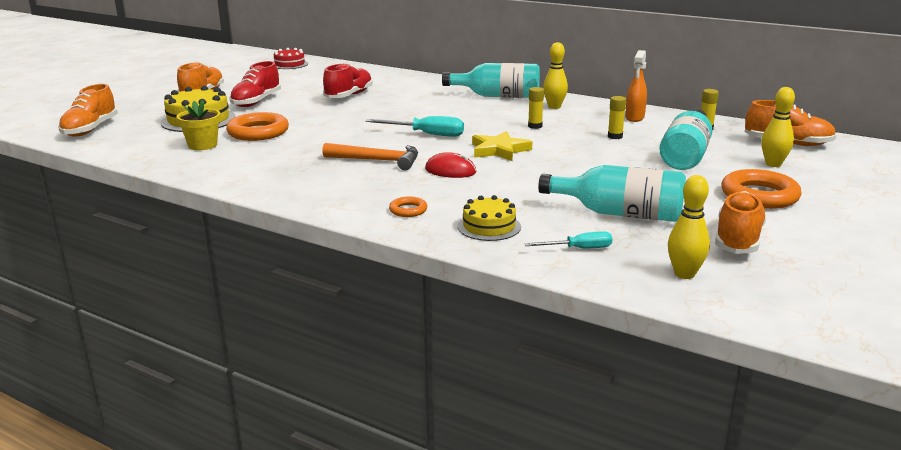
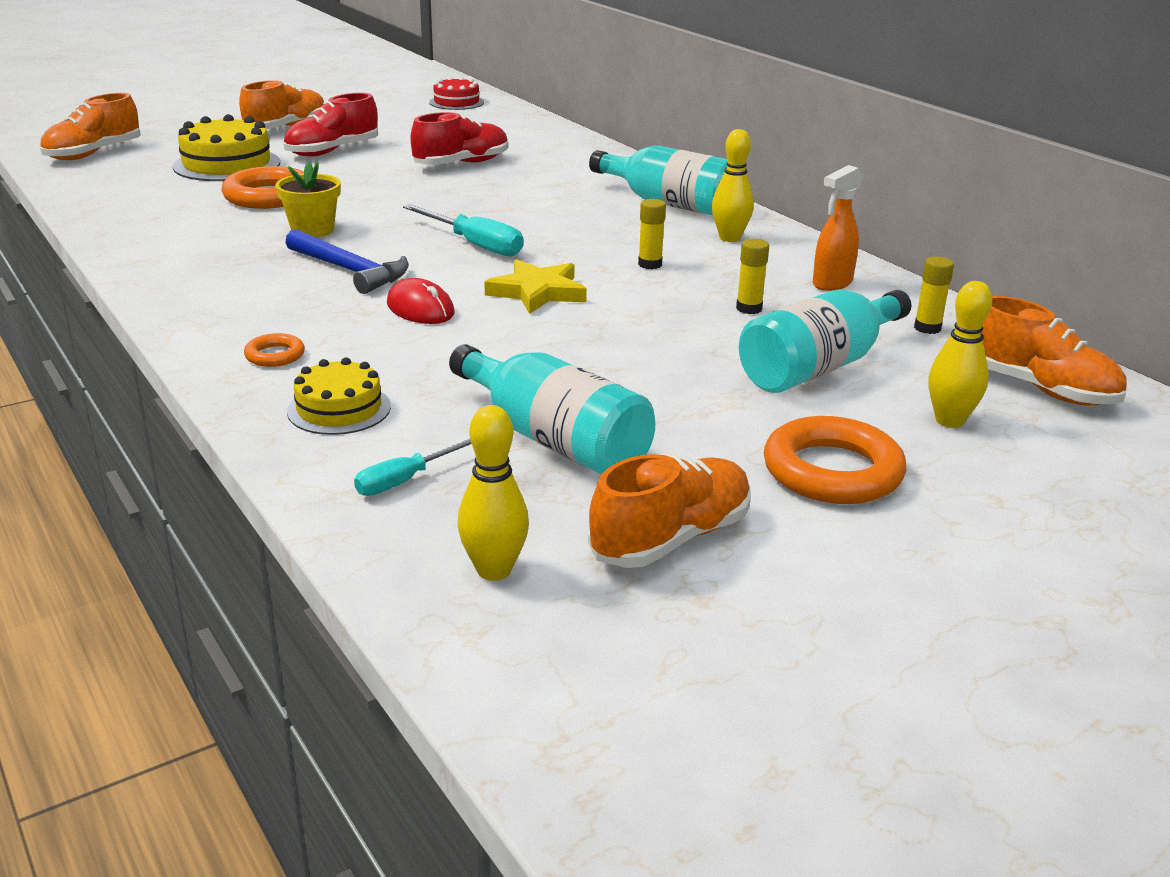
camera: 25 degrees right, 5 degrees up
yellow flower pot [176,100,221,150] -> yellow flower pot moved to [275,161,341,237]
orange hammer [322,143,418,170] -> blue hammer [285,229,409,294]
turquoise screwdriver [524,231,613,248] -> turquoise screwdriver turned 120 degrees clockwise [354,439,472,496]

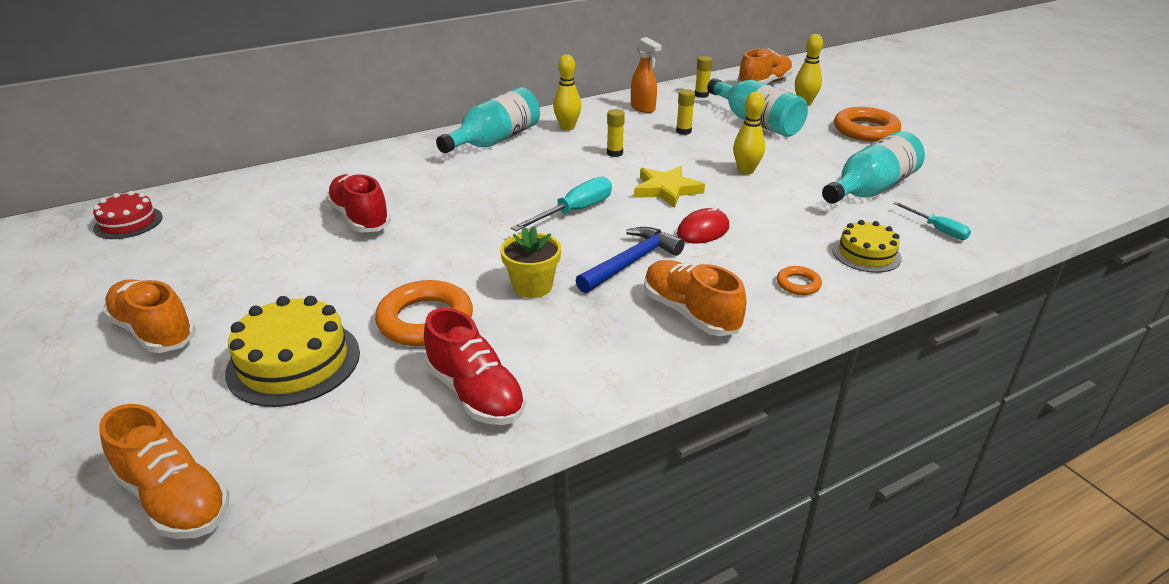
camera: 85 degrees left, 5 degrees up
red shoe [283,93,378,157] -> red shoe moved to [424,308,526,425]
yellow bowling pin [457,405,529,581] -> yellow bowling pin moved to [733,92,765,175]
orange shoe [588,454,751,568] -> orange shoe moved to [644,260,747,336]

